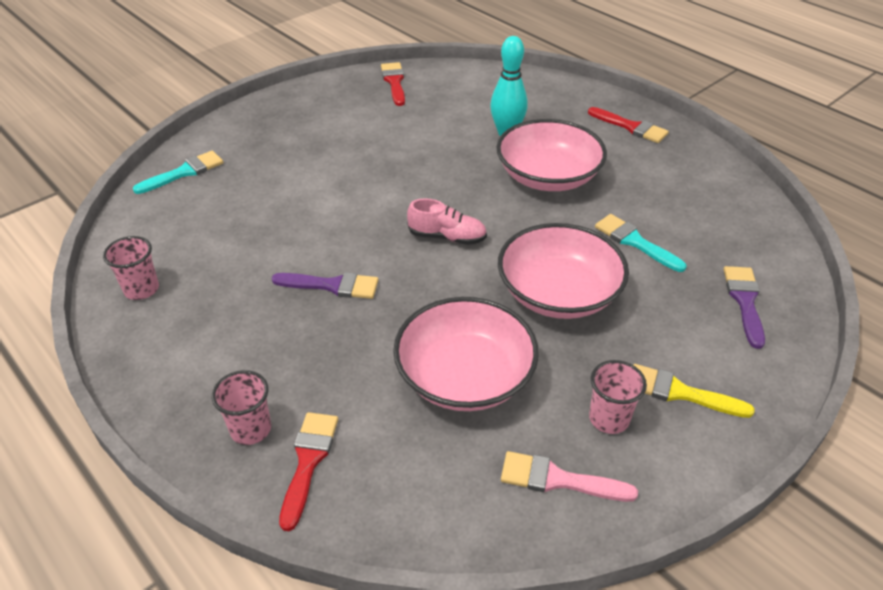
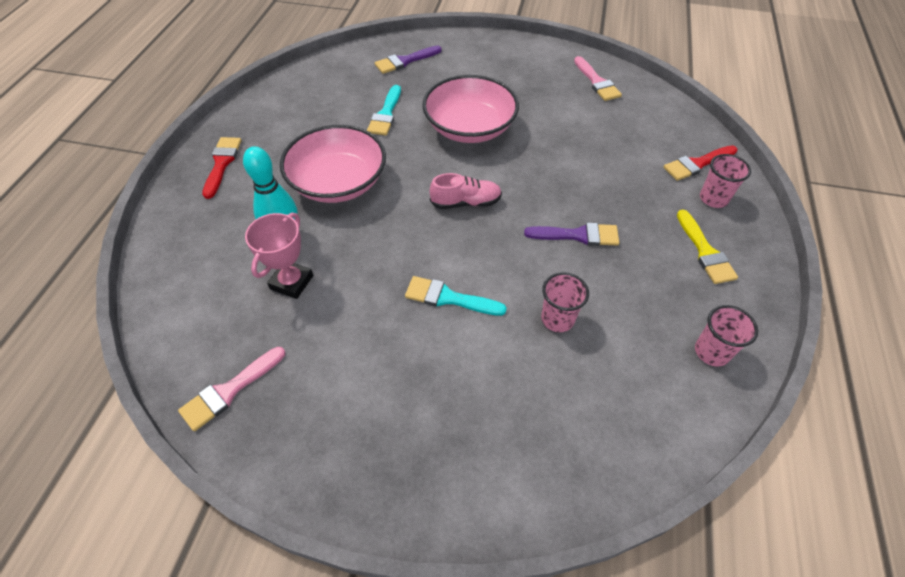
camera: 125 degrees left, 10 degrees up
turquoise brush [133,151,223,194] -> turquoise brush moved to [405,276,507,316]
purple brush [271,272,379,299] -> purple brush turned 120 degrees clockwise [524,223,619,246]
red brush [381,62,405,106] -> pink brush [178,347,285,431]
pink bowl [393,297,539,411] -> none
pink shoe [407,198,487,245] -> pink shoe turned 105 degrees clockwise [430,173,502,209]
pink cup [589,360,647,434] -> pink cup moved to [541,272,589,332]
yellow brush [634,364,755,418] -> yellow brush moved to [677,210,738,284]
none -> pink trophy [245,213,313,299]

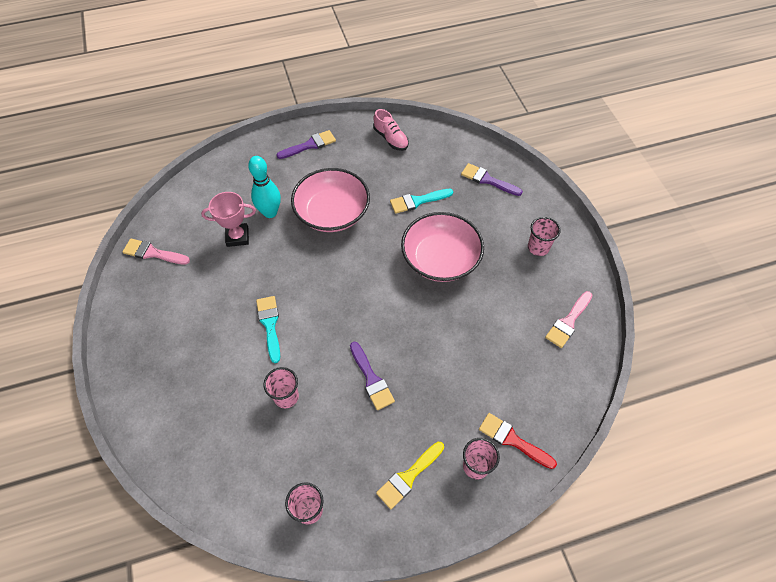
camera: 60 degrees right, 5 degrees up
red brush [202,137,242,199] -> purple brush [277,130,336,159]
pink shoe [430,173,502,209] -> pink shoe moved to [373,109,409,151]
none -> pink cup [528,217,561,256]

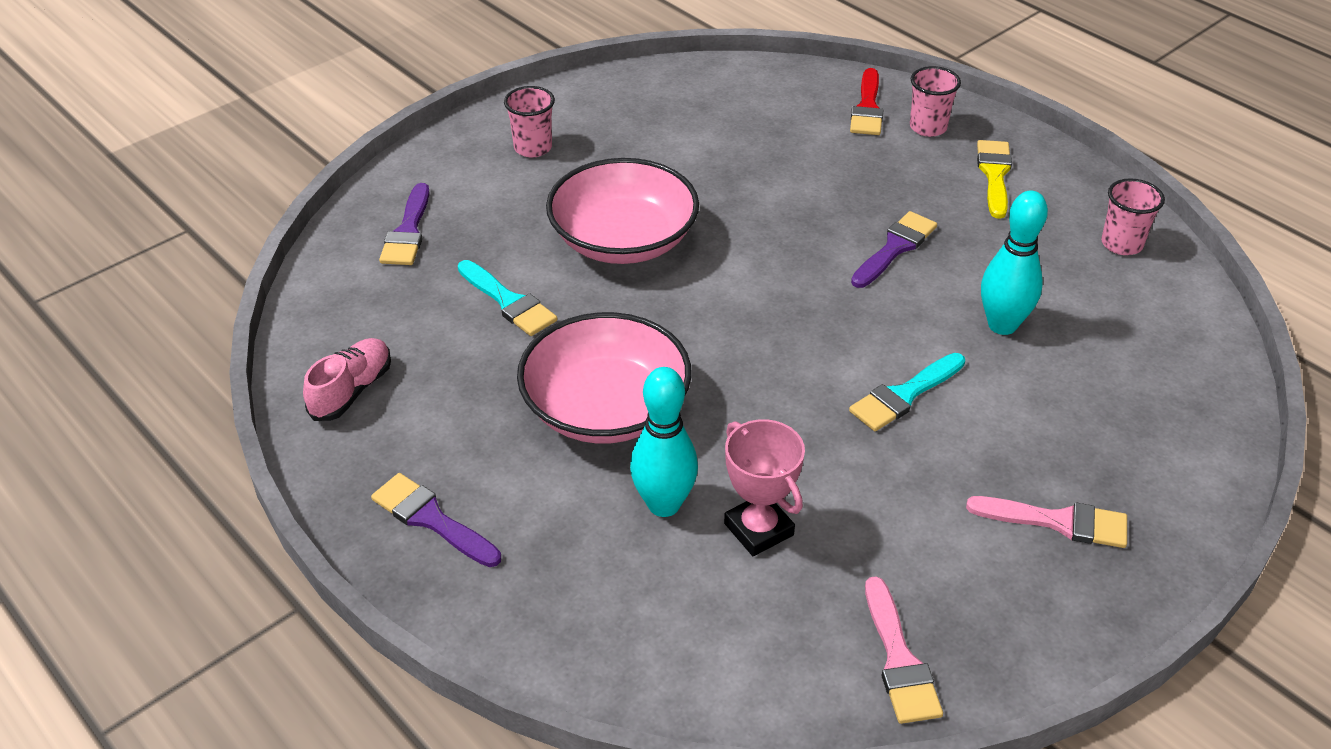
camera: 115 degrees left, 15 degrees down
pink cup [263,367,299,408] -> turquoise bowling pin [981,190,1048,335]
yellow brush [376,442,444,509] -> yellow brush turned 105 degrees counterclockwise [977,140,1012,219]
pink brush [545,291,592,348] -> pink brush moved to [966,496,1127,548]

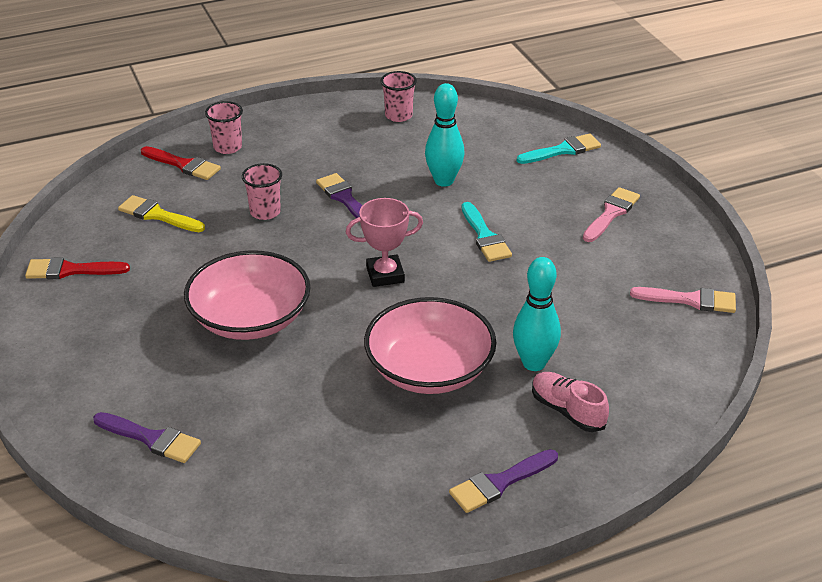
camera: 70 degrees left, 5 degrees down
pink shoe [303,338,391,421] -> pink shoe moved to [532,372,609,432]
turquoise brush [458,260,557,336] -> turquoise brush moved to [517,133,601,164]
pink cup [504,86,555,157] -> pink cup moved to [242,163,282,220]
pink trophy [724,419,805,556] -> pink trophy moved to [346,198,423,287]
yellow brush [977,140,1012,219] -> yellow brush moved to [118,195,205,232]
none -> red brush [25,257,130,279]

